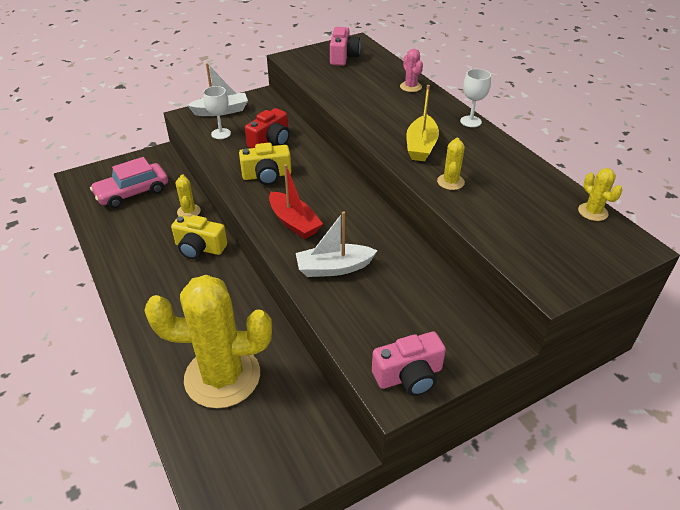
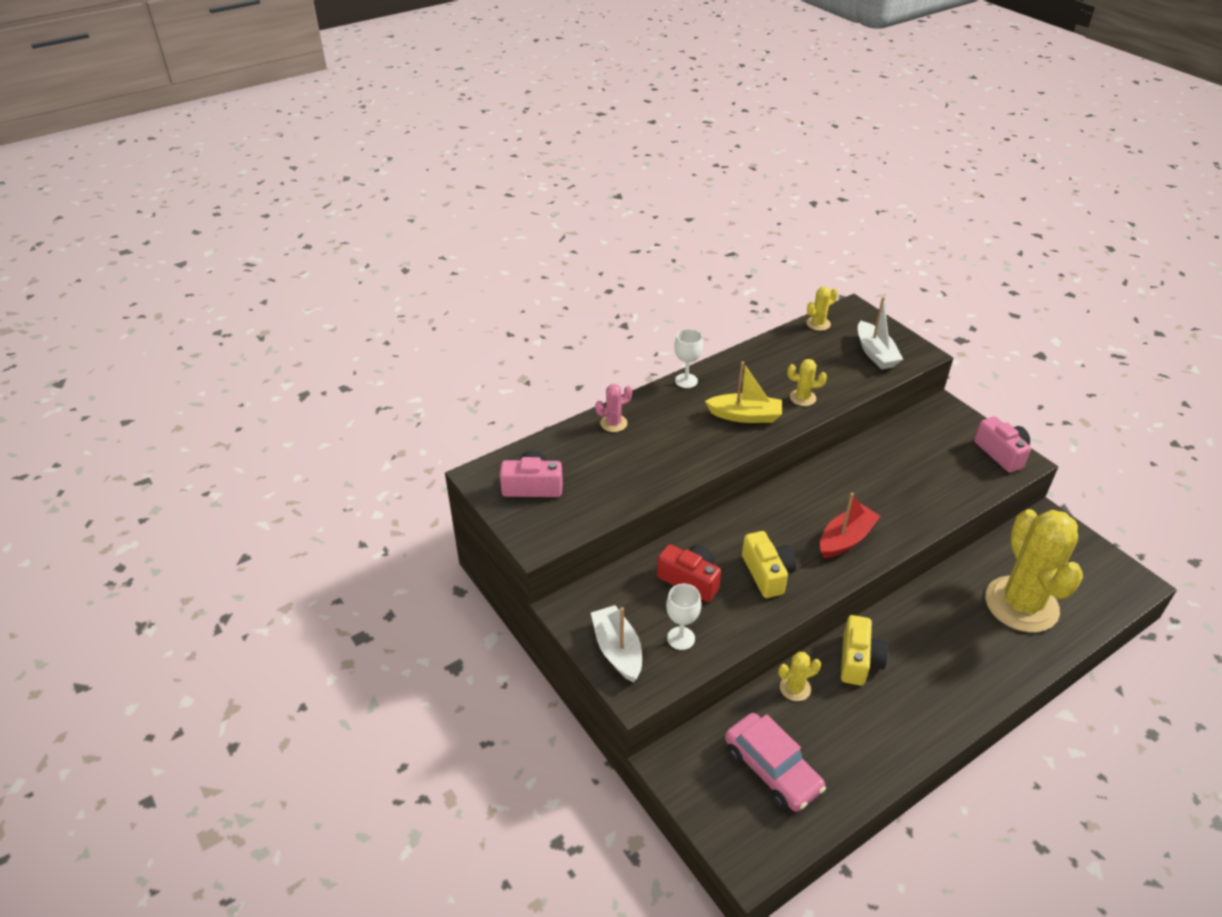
camera: 95 degrees left, 0 degrees up
white boat [296,211,377,277] -> white boat moved to [858,297,903,369]

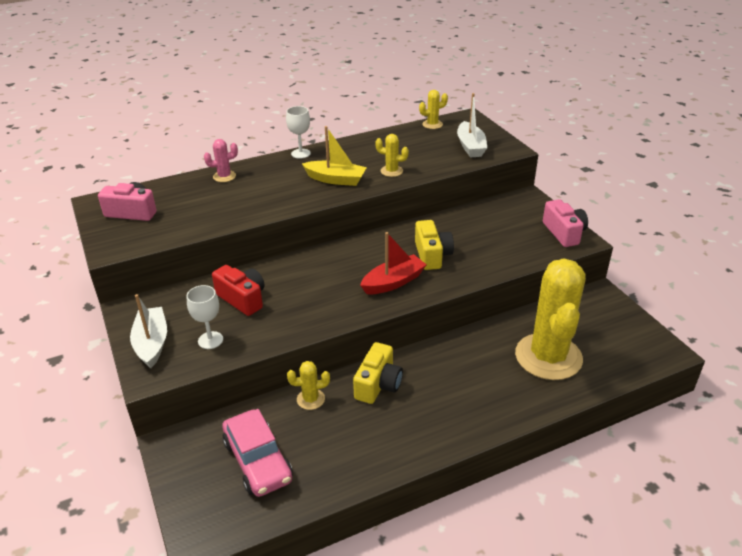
camera: 10 degrees right, 5 degrees down
yellow camera [742,531,796,598] -> yellow camera moved to [415,220,454,270]

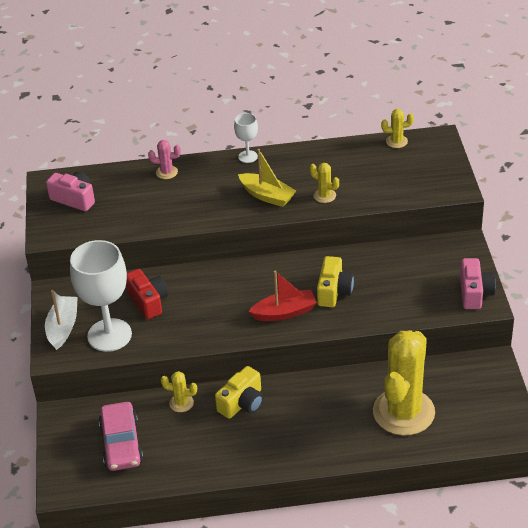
camera: 20 degrees right, 5 degrees up
white goblet [187,285,223,349] -> white goblet [70,240,132,352], size x2.07
white boat [457,93,487,157] -> none

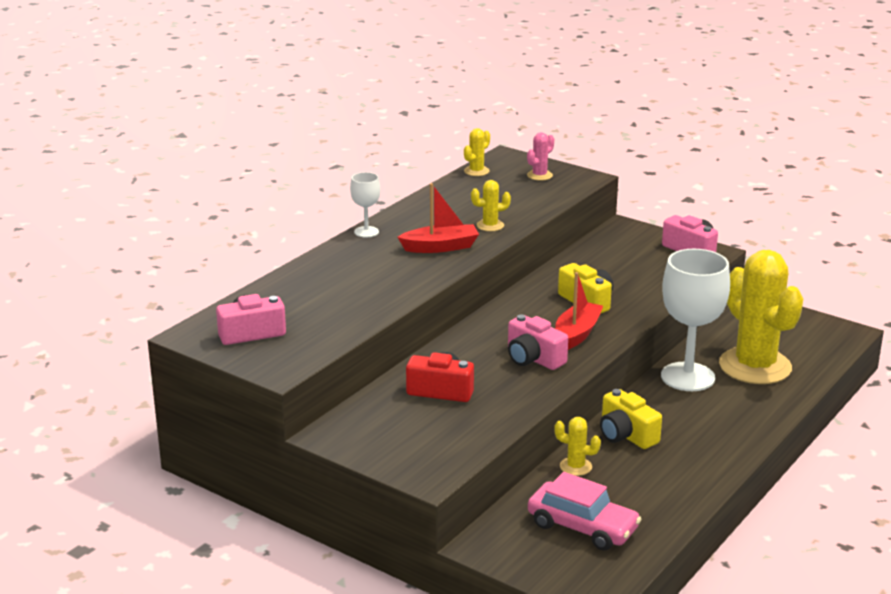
camera: 50 degrees left, 15 degrees down
white boat [45,290,78,350] -> none
white goblet [70,240,132,352] -> white goblet moved to [661,249,730,391]
pink cactus [148,140,181,179] -> pink cactus moved to [527,132,554,181]
yellow cactus [161,371,197,412] -> yellow cactus turned 60 degrees clockwise [554,417,601,476]
yellow camera [215,366,263,419] -> yellow camera turned 150 degrees clockwise [600,389,662,449]
yellow boat [238,149,296,207] -> red boat [398,183,479,253]
none -> pink camera [508,314,568,370]

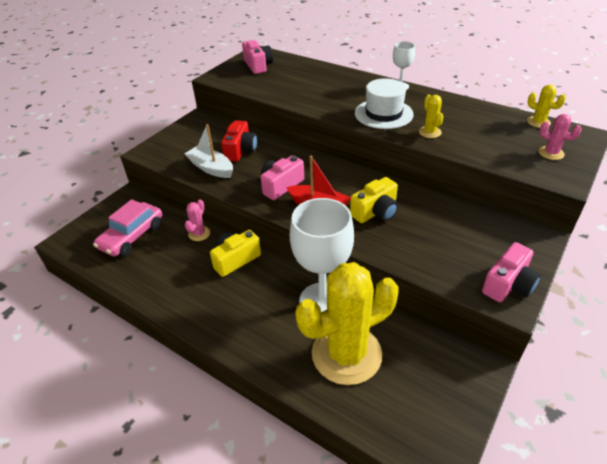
camera: 90 degrees right, 15 degrees up
red boat [398,183,479,253] -> white hat [355,78,414,129]
yellow cactus [554,417,601,476] -> pink cactus [185,200,210,241]
none -> white boat [184,124,233,178]

